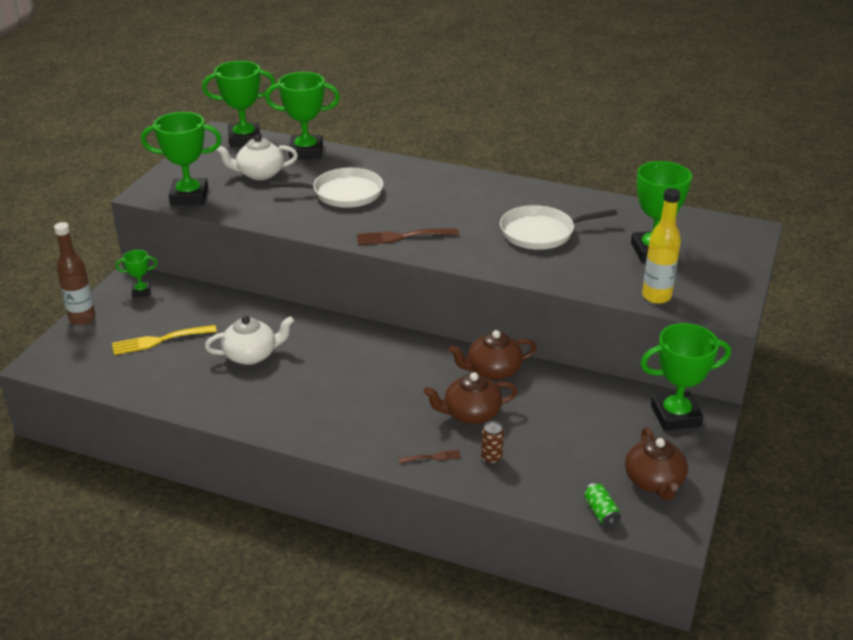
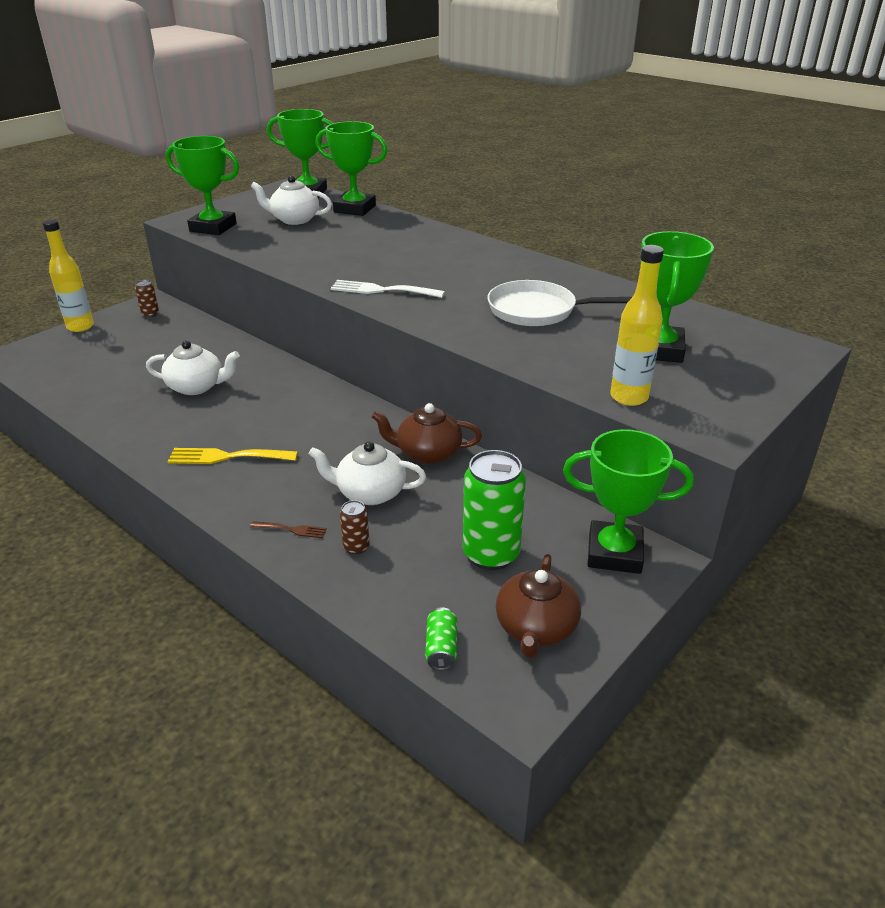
camera: 20 degrees right, 0 degrees up
brown bottle [54,222,96,325] -> yellow bottle [42,219,94,332]
yellow fork [112,325,217,355] -> yellow fork moved to [167,448,298,464]
green trophy [116,250,157,297] -> brown can [135,280,159,318]
white pan [269,168,383,208] -> none
brown fork [357,228,459,245] -> white fork [331,280,445,298]
brown teapot [424,372,518,424] -> white teapot [309,441,426,505]
none -> green can [463,450,526,570]

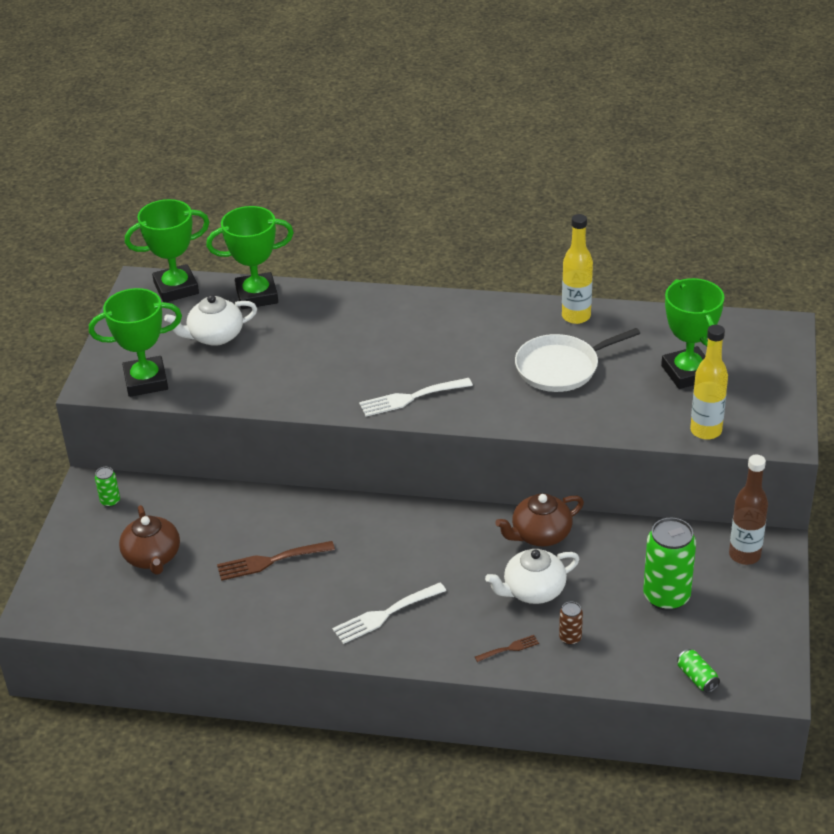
camera: 30 degrees left, 5 degrees up
yellow bottle [42,219,94,332] -> yellow bottle moved to [562,214,593,324]
brown can [135,280,159,318] -> green can [95,467,120,507]
white teapot [146,340,240,395] -> brown fork [217,541,335,581]
yellow fork [167,448,298,464] -> white fork [332,583,446,644]
brown teapot [496,554,581,658] -> brown teapot moved to [119,505,180,575]
green trophy [563,429,694,574] -> brown bottle [729,455,768,565]

